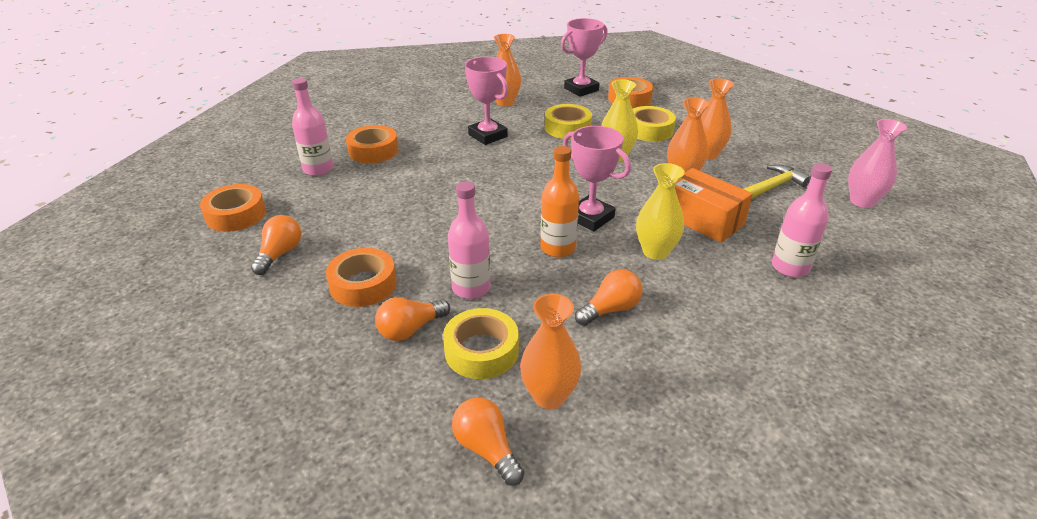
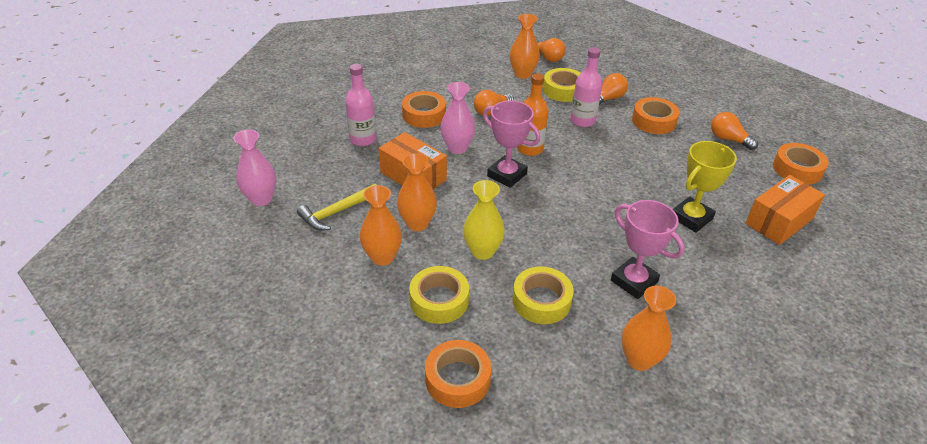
camera: 175 degrees right, 5 degrees up
orange light bulb [251,215,301,275] -> orange light bulb turned 120 degrees clockwise [711,112,758,150]
pink bottle [292,78,333,176] -> orange box [745,175,825,245]
orange tape [346,125,399,163] -> orange tape moved to [402,91,446,128]
pink trophy [561,18,608,97] -> none
yellow vase [636,163,685,260] -> pink vase [440,82,475,154]
none -> yellow trophy [673,141,737,233]

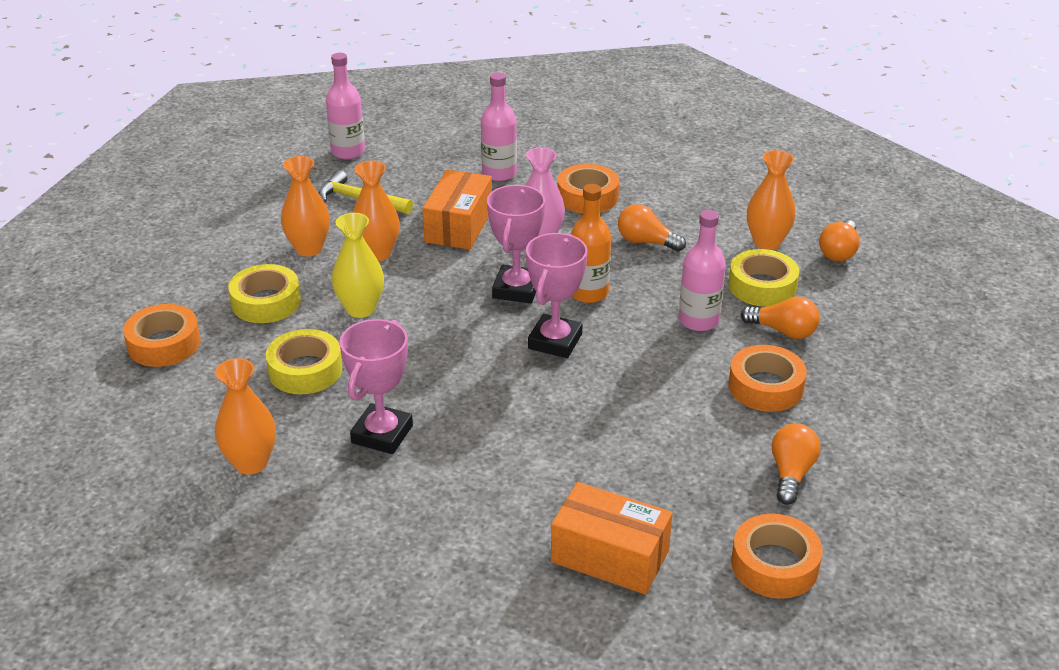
camera: 65 degrees right, 5 degrees down
pink vase [233,129,276,206] -> pink bottle [326,53,365,160]
yellow trophy [673,141,737,233] -> none
none -> pink trophy [526,233,587,358]

